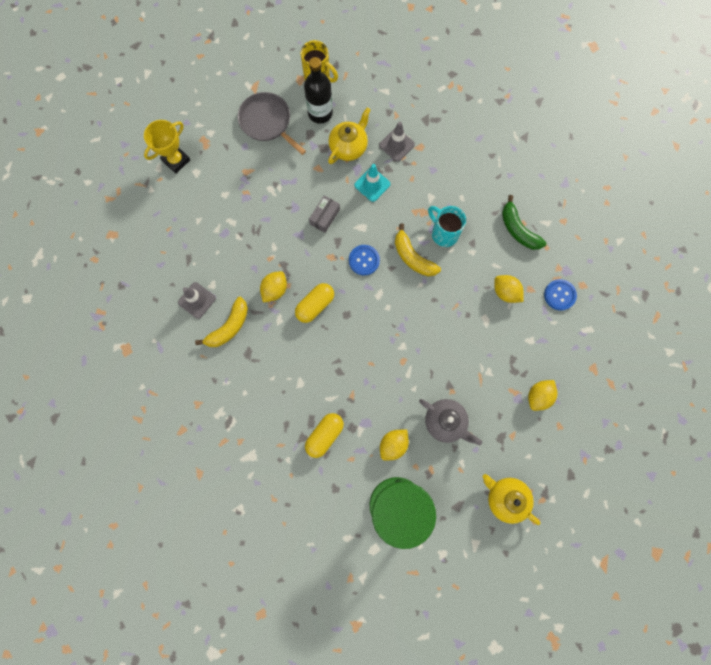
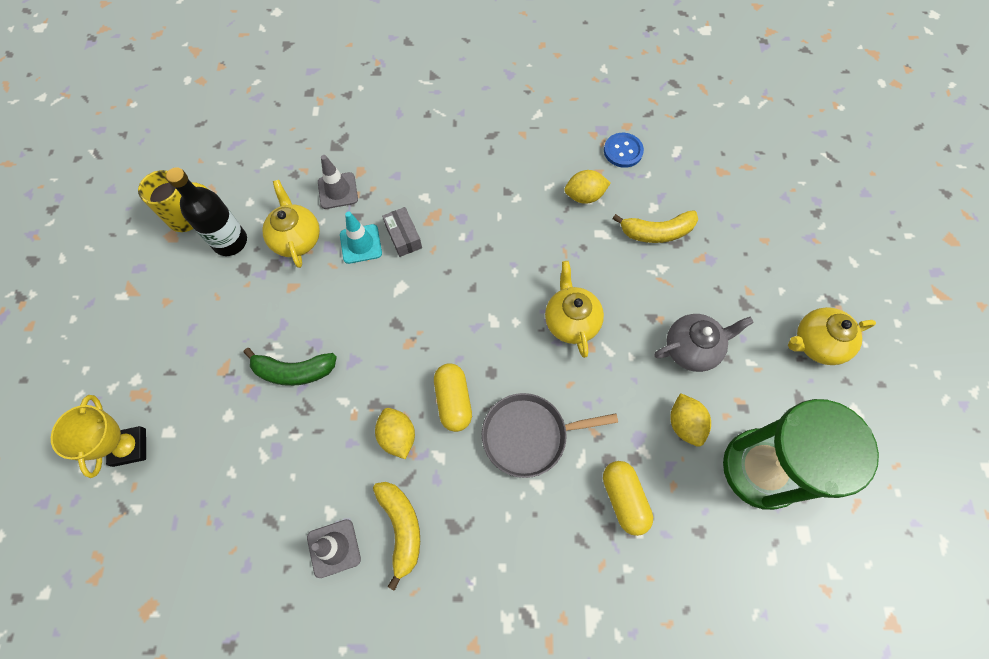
camera: 55 degrees left, 10 degrees down
grey pan [238,92,306,155] -> grey pan moved to [482,393,618,478]
grey box [309,195,340,233] -> grey box moved to [382,207,422,257]
blue button [349,245,380,276] -> none
yellow banana [395,223,441,277] -> yellow banana moved to [612,210,698,243]
turquoise mug [428,206,466,247] -> none
green banana [502,195,546,250] -> green banana moved to [244,348,337,386]
yellow lemon [528,380,558,411] -> none
none -> yellow teapot [545,261,604,358]

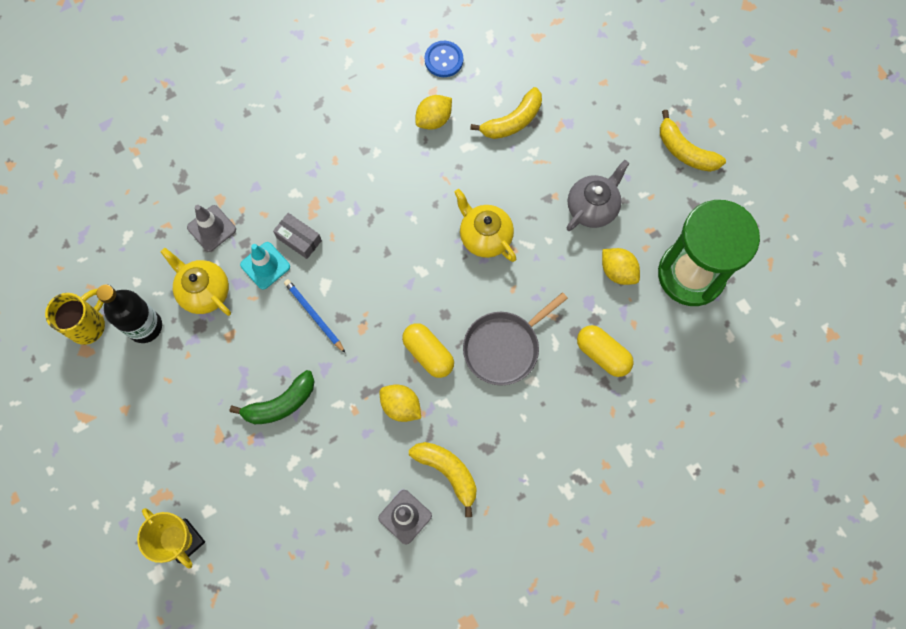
camera: 30 degrees left, 5 degrees up
yellow teapot [788,307,876,365] -> yellow banana [660,110,726,172]
none -> blue pencil [284,279,345,353]

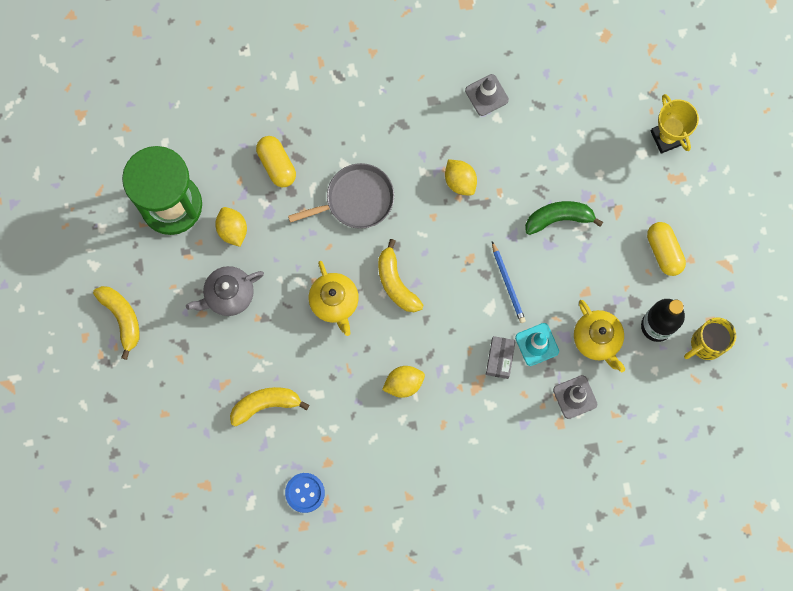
camera: 160 degrees left, 5 degrees up
grey box [273,213,322,259] -> grey box turned 45 degrees clockwise [486,336,516,379]
yellow capsule [402,323,454,378] -> yellow capsule moved to [647,222,686,276]
yellow banana [409,442,477,517] -> yellow banana moved to [378,239,424,312]
yellow lemon [415,95,452,129] -> yellow lemon moved to [382,366,425,398]

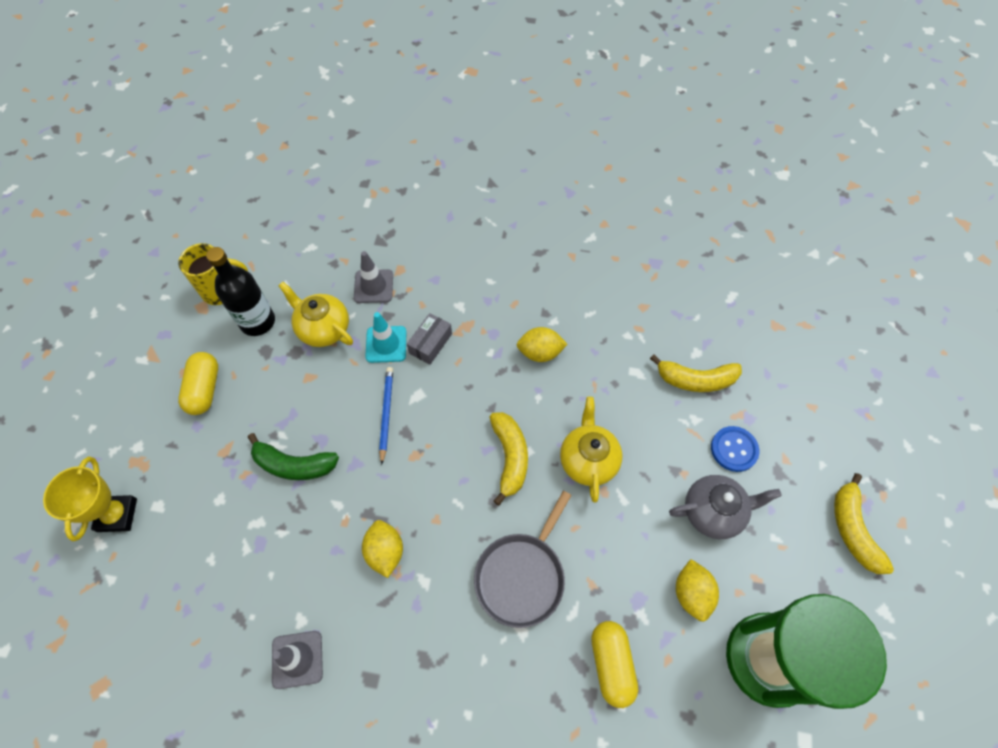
camera: 160 degrees left, 15 degrees down
blue button [285,473,325,513] -> blue button moved to [711,426,759,472]
grey pan [288,163,394,229] -> grey pan turned 60 degrees counterclockwise [474,491,572,628]
yellow teapot [574,300,625,372] -> yellow teapot turned 45 degrees counterclockwise [278,282,353,347]

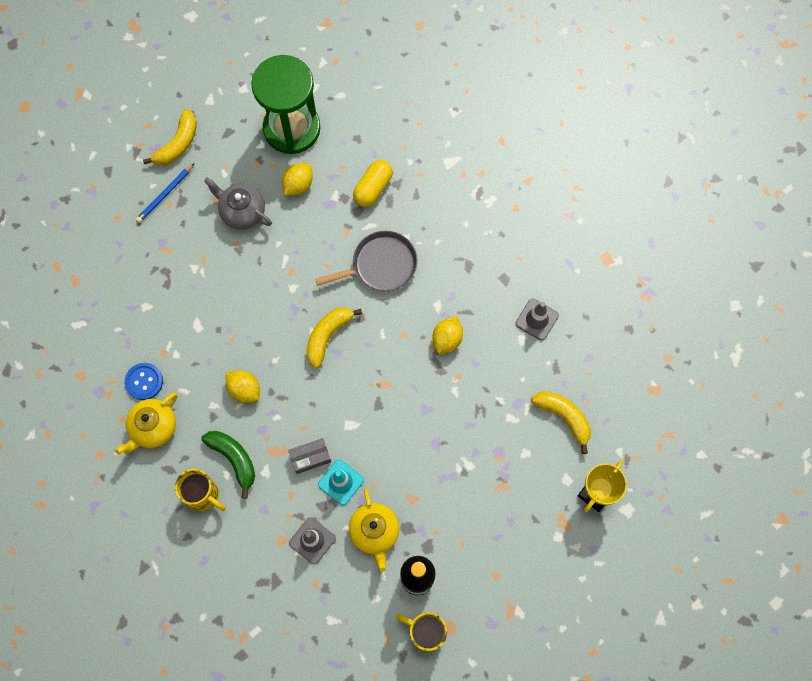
camera: 140 degrees left, 10 degrees up
yellow capsule [178,352,218,415] -> none
green banana [248,433,339,480] -> green banana moved to [201,431,255,499]
blue pencil [379,367,393,465] -> blue pencil moved to [136,163,194,223]
yellow teapot [560,397,622,502] -> yellow teapot moved to [115,393,178,455]
yellow banana [650,355,742,392] -> yellow banana moved to [531,391,591,454]
blue button [711,426,759,472] -> blue button moved to [125,363,163,400]
none -> yellow mug [175,469,226,511]

